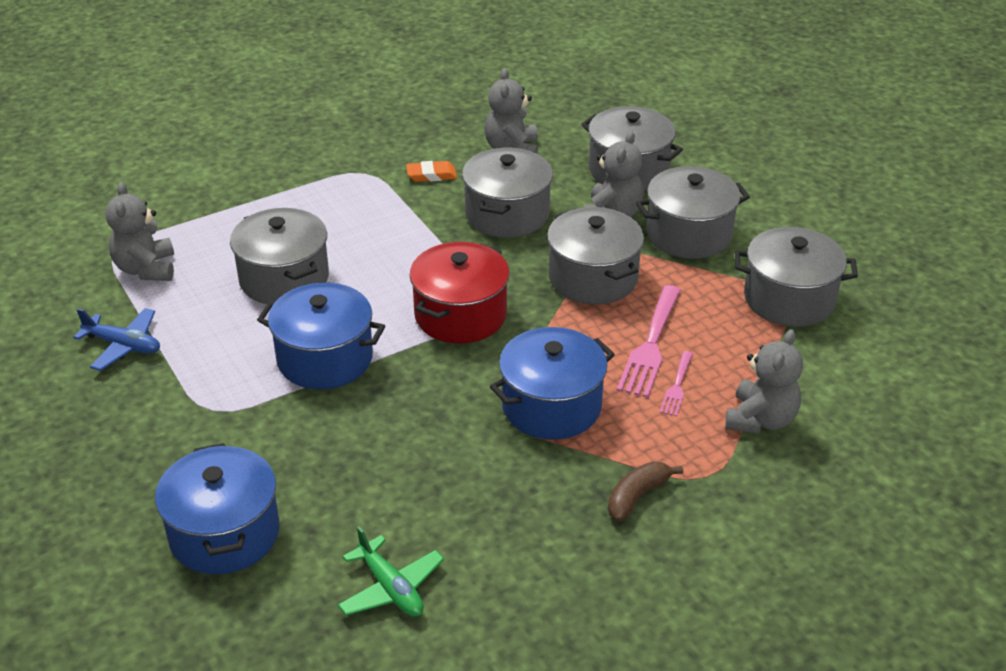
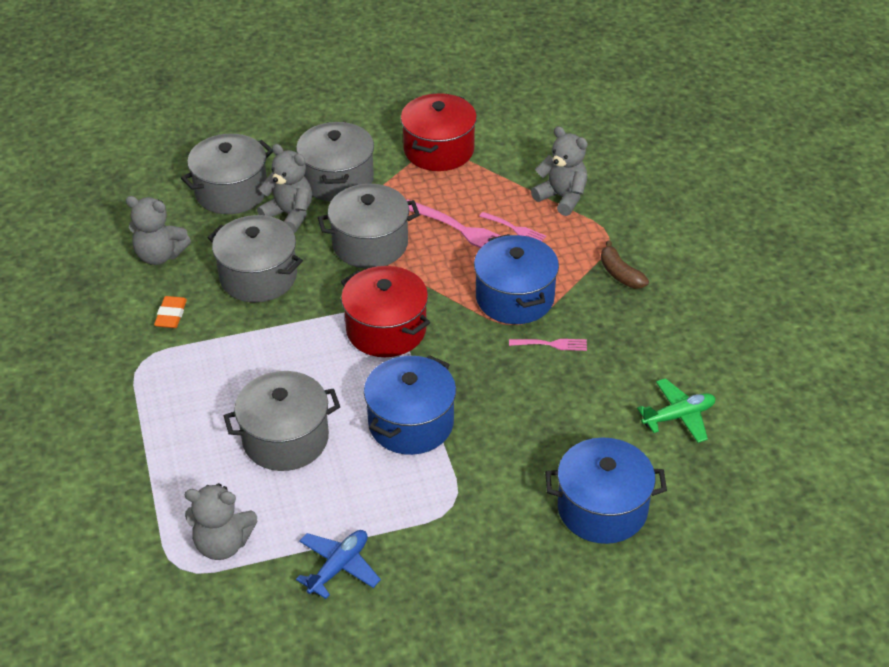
camera: 75 degrees left, 5 degrees up
grey pot [735,227,858,327] -> red pot [401,93,477,171]
none -> pink fork [509,339,587,351]

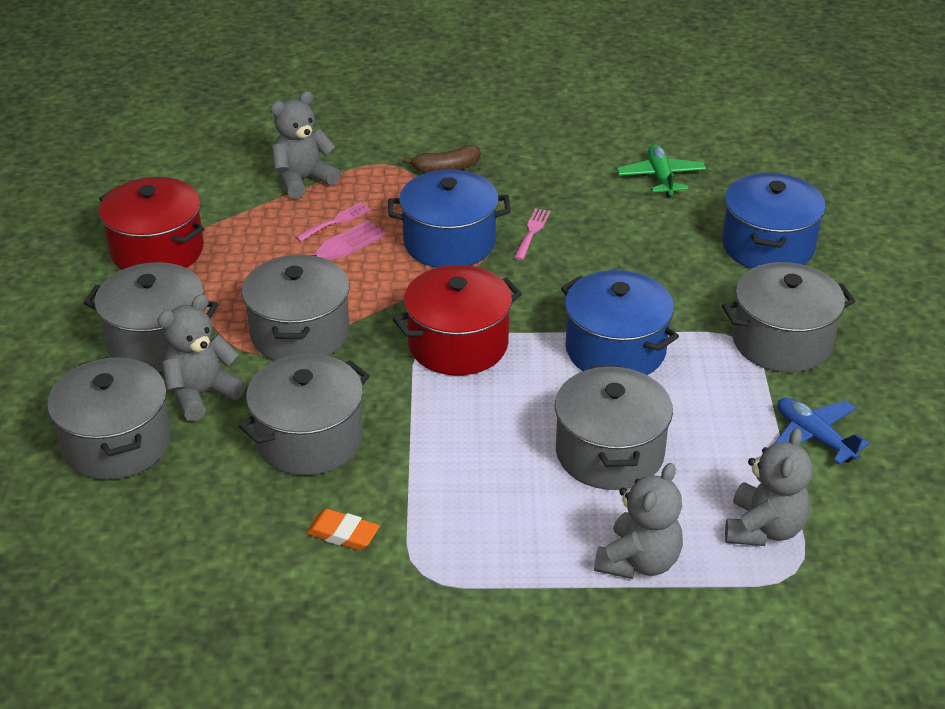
camera: 75 degrees left, 5 degrees down
grey teddy bear [126,196,191,265] -> grey teddy bear moved to [594,463,683,579]
none -> grey pot [722,262,855,372]

